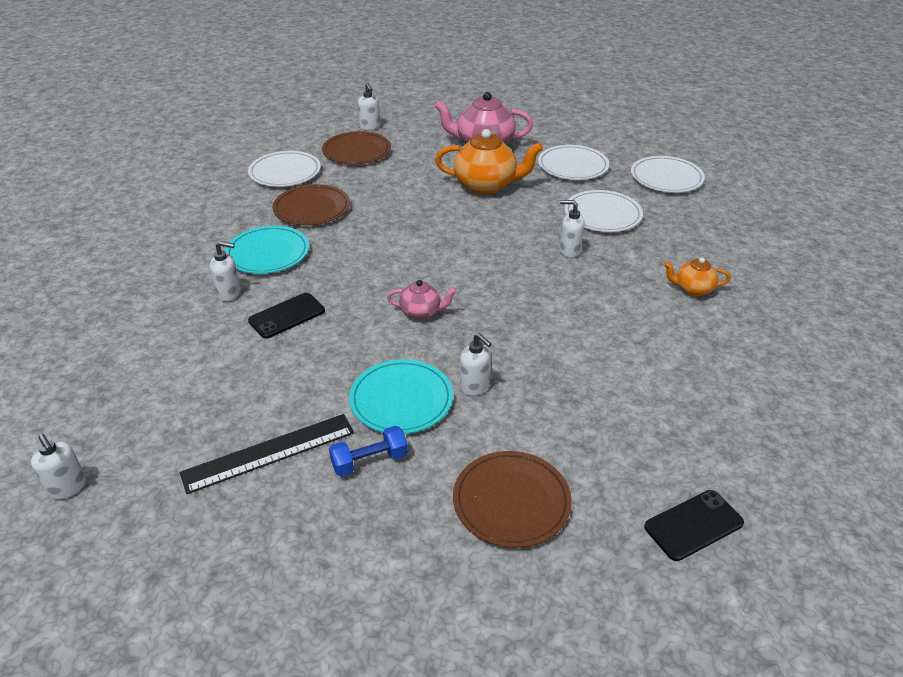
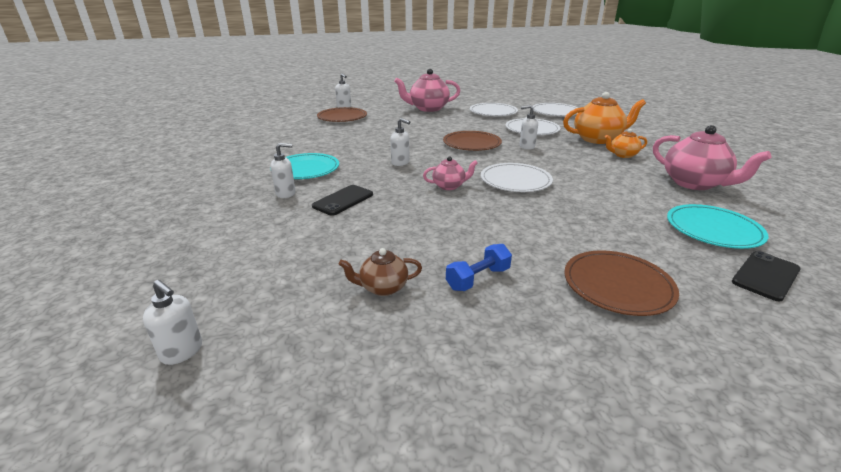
camera: 15 degrees left, 10 degrees down
black ruler [180,414,354,494] -> brown teapot [339,248,422,296]
white plate [248,151,321,187] -> white plate moved to [481,163,553,192]
brown plate [272,184,350,226] -> brown plate moved to [443,131,502,151]
turquoise plate [349,359,453,434] -> turquoise plate moved to [667,204,768,249]
orange teapot [435,129,543,194] -> orange teapot moved to [563,92,646,144]
white soap dispenser [460,333,492,396] -> white soap dispenser moved to [390,118,410,166]
none -> pink teapot [653,125,771,190]

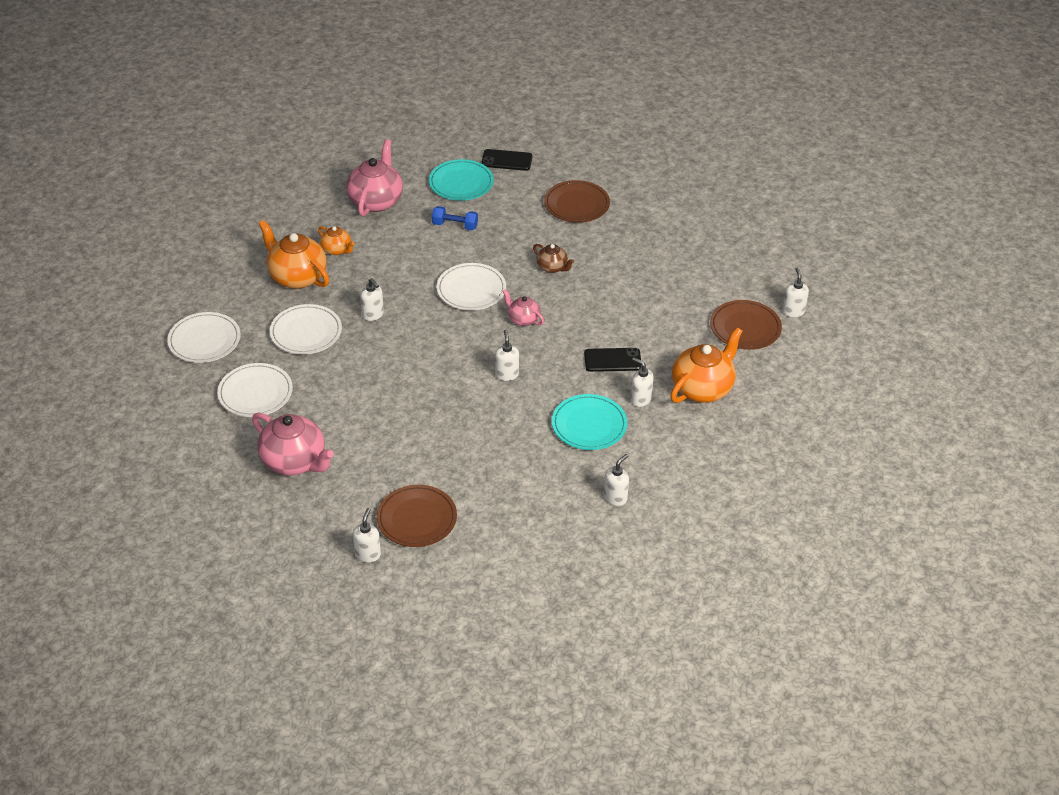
camera: 130 degrees left, 15 degrees up
brown teapot [339,248,422,296] -> brown teapot moved to [533,244,574,273]
brown plate [443,131,502,151] -> brown plate moved to [710,300,782,350]
blue dumbbell [446,244,512,291] -> blue dumbbell moved to [432,206,478,230]
none -> white soap dispenser [604,454,629,506]
none -> orange teapot [670,327,743,403]

